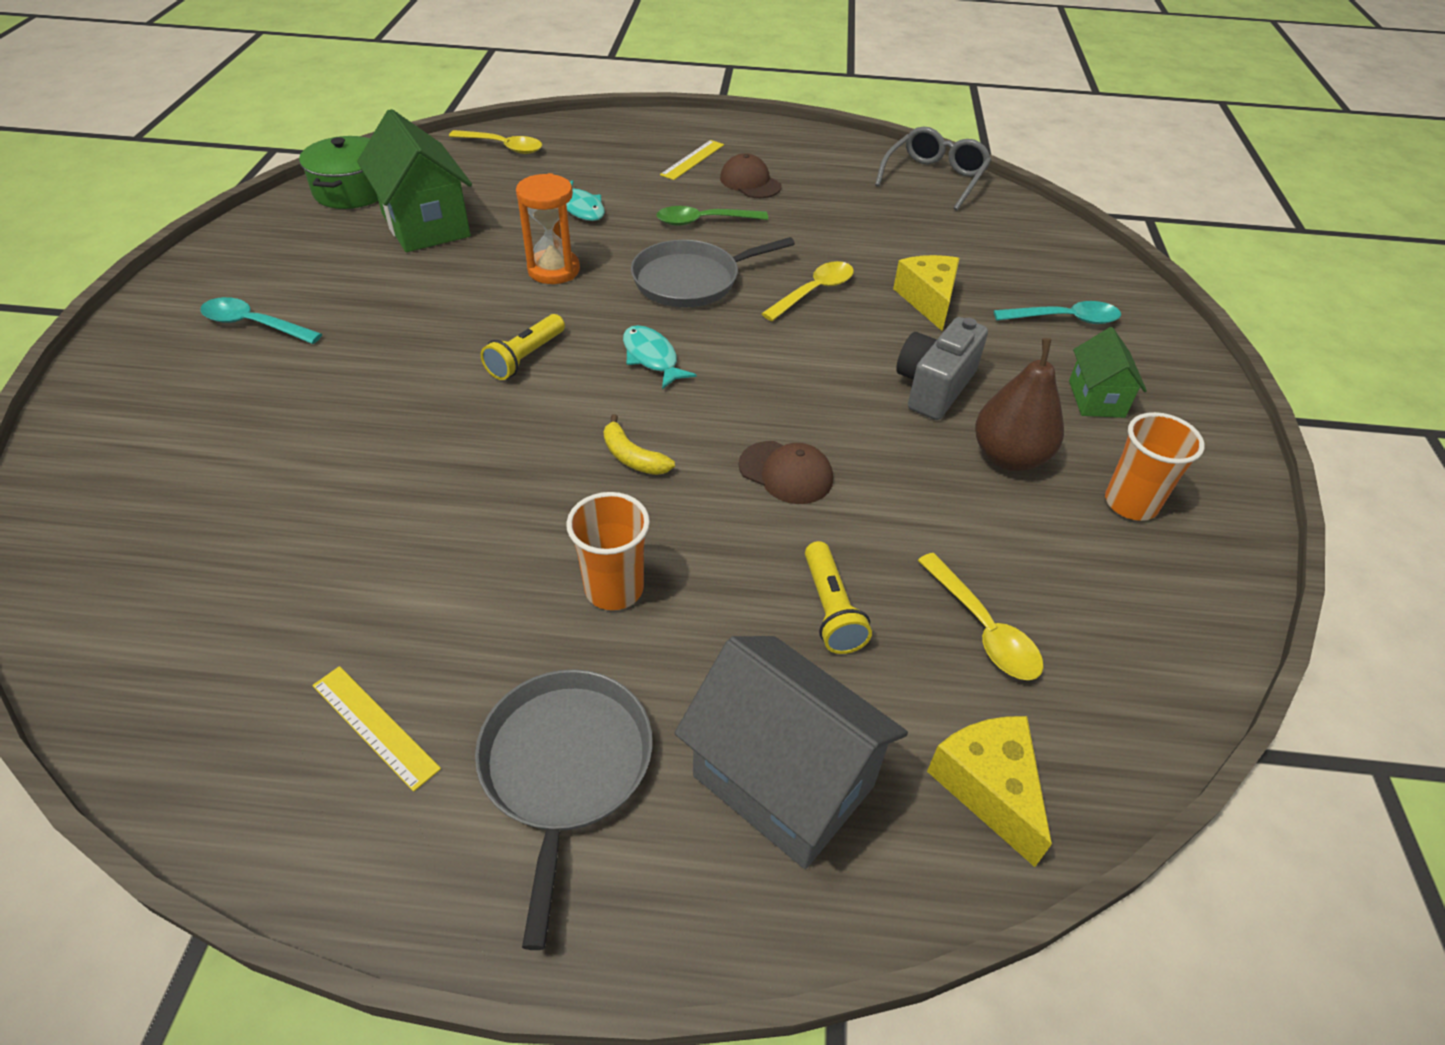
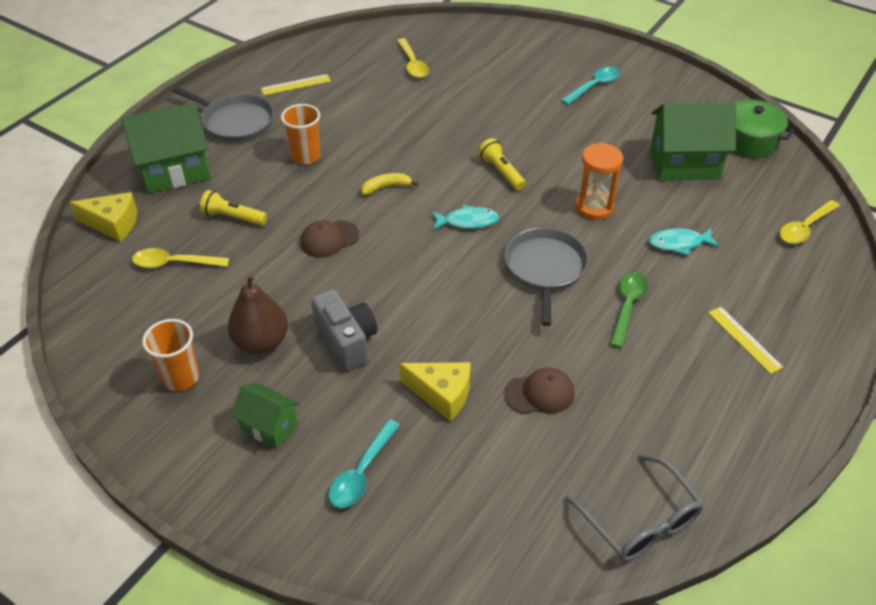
camera: 120 degrees right, 0 degrees up
grey house [675,636,908,869] -> green house [121,102,210,193]
brown cap [720,153,782,198] -> brown cap moved to [505,368,575,414]
yellow spoon [761,261,854,321] -> yellow spoon moved to [397,38,429,78]

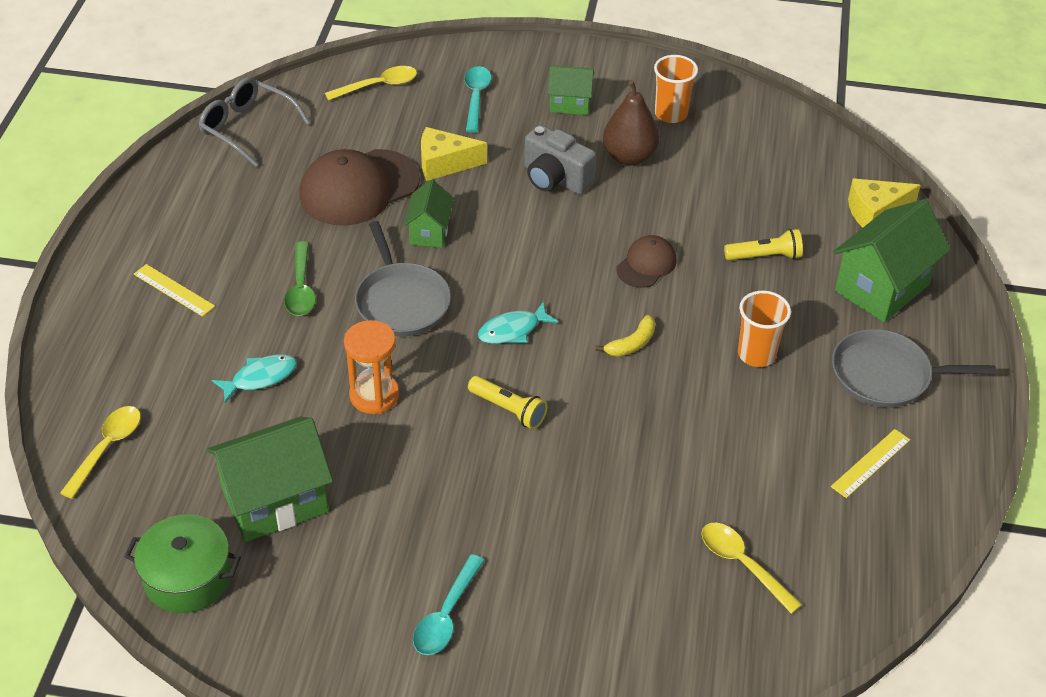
camera: 155 degrees right, 0 degrees up
yellow spoon [132,248,229,268] -> yellow spoon moved to [325,66,417,101]
brown cap [505,368,575,414] -> brown cap [299,149,420,226], size x1.88
none -> green house [404,180,454,248]

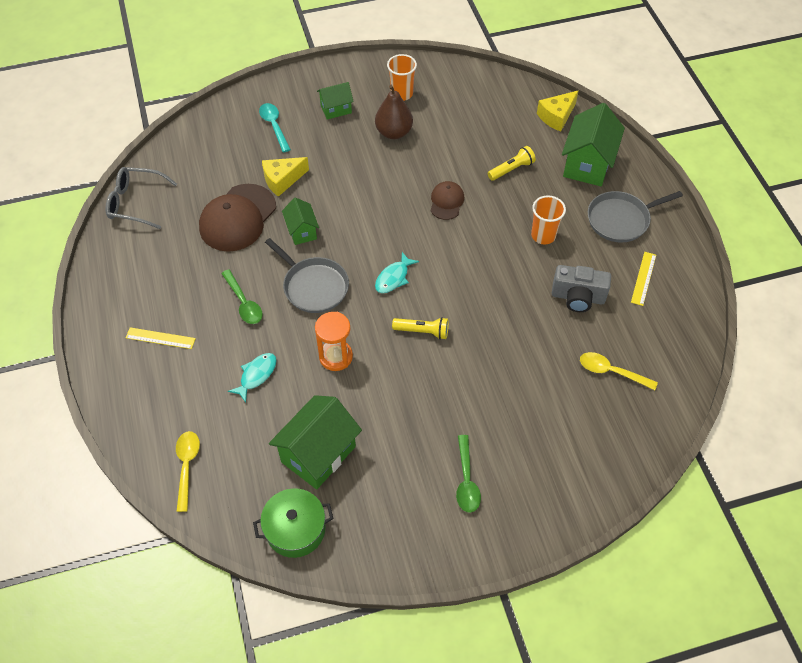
camera: 25 degrees left, 10 degrees up
yellow spoon [325,66,417,101] -> none
turquoise spoon [413,554,485,655] -> green spoon [456,435,481,513]
grey camera [524,125,596,195] -> grey camera moved to [552,265,611,312]
yellow banana [595,315,655,356] -> none

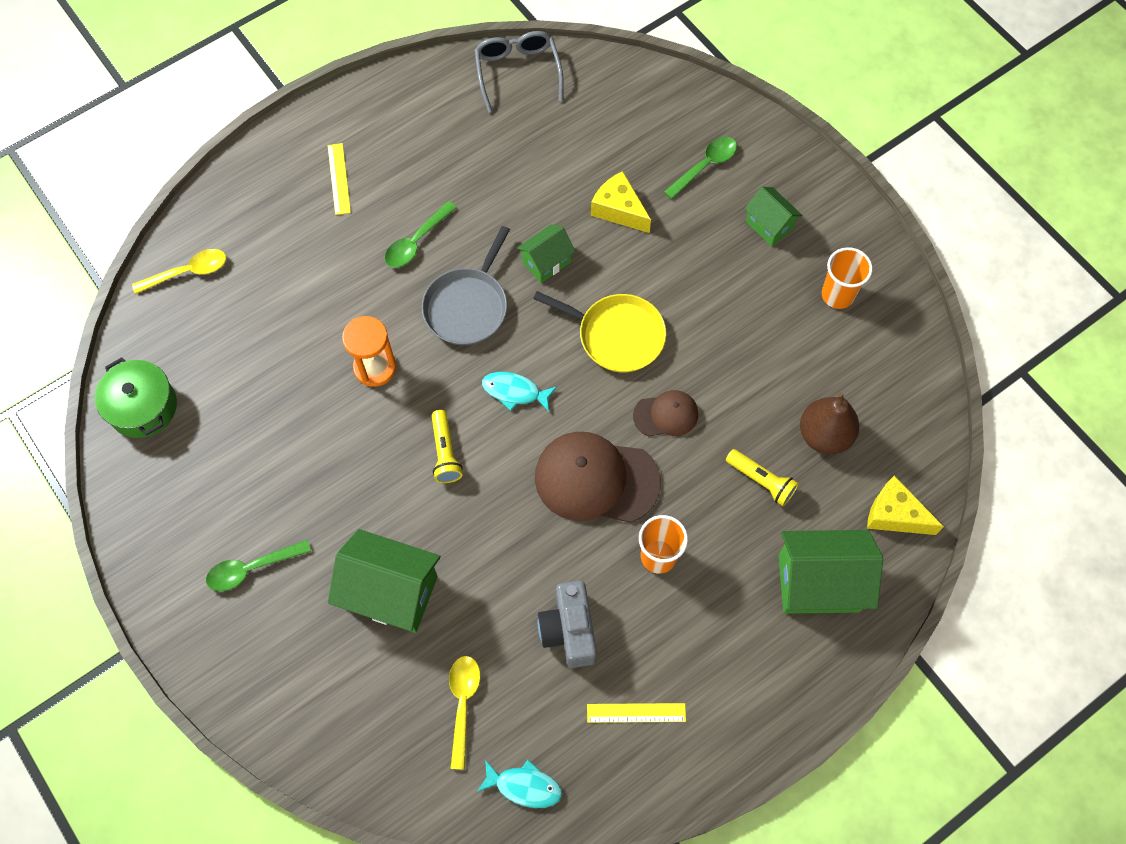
camera: 70 degrees right, 10 degrees up
brown cap [199,184,276,252] -> brown cap moved to [535,432,661,523]
turquoise fish [228,353,277,403] -> turquoise fish moved to [477,760,562,808]
turquoise spoon [259,103,291,152] -> green spoon [664,136,737,199]
green house [269,395,362,489] -> green house moved to [328,529,440,633]
brown pear [375,85,413,139] -> brown pear moved to [800,392,859,454]
grey pan [588,191,683,243] -> none
none -> yellow pan [533,291,666,372]

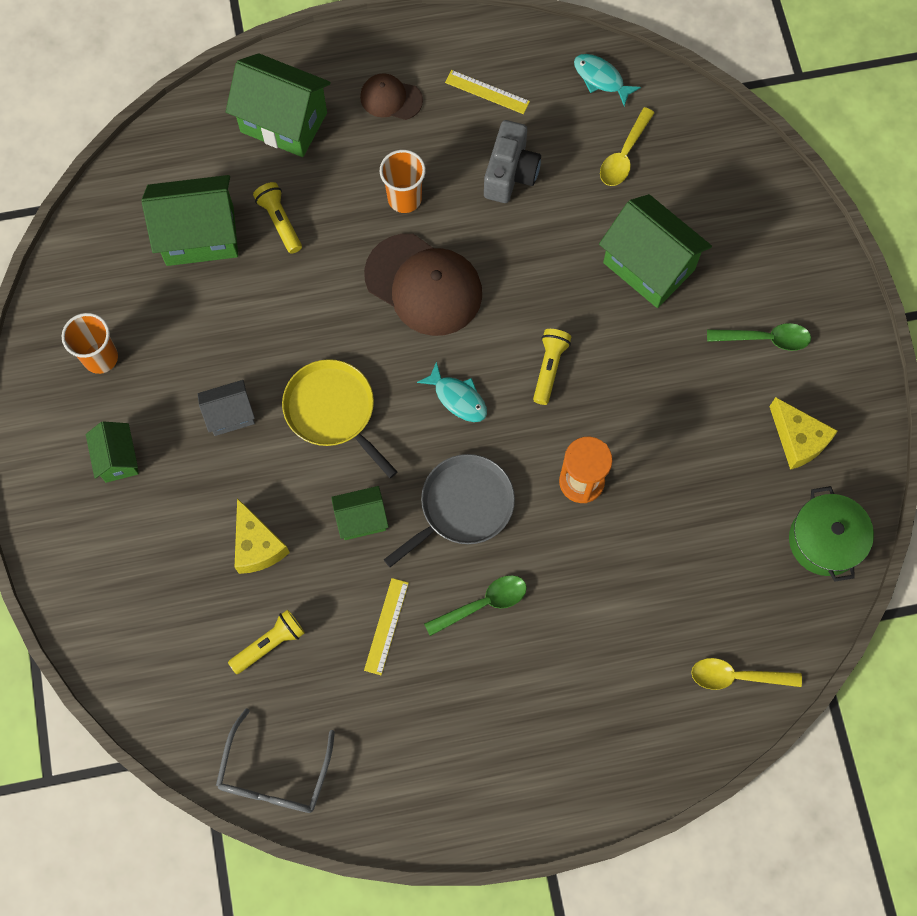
camera: 155 degrees left, 5 degrees up
yellow ruler [328,143,351,215] -> yellow ruler moved to [364,578,409,675]
brown cap [633,390,698,437] -> brown cap moved to [360,73,423,120]
green spoon [664,136,737,199] -> none
brown pear [800,392,859,454] -> green house [142,175,238,266]
yellow cheese [867,475,944,535] -> yellow cheese moved to [769,397,838,470]
none -> grey house [198,380,255,436]
none -> yellow flashlight [228,610,305,674]

